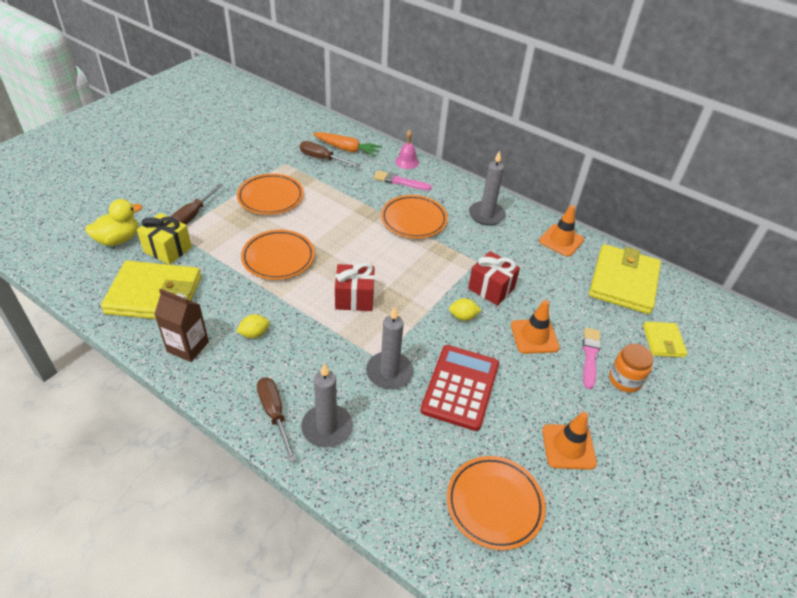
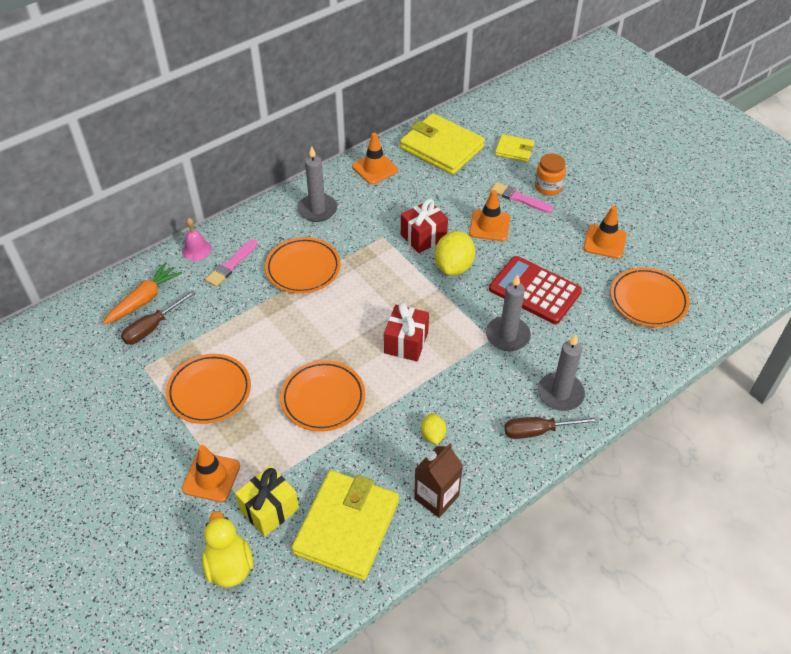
camera: 70 degrees left, 5 degrees up
brown screwdriver [171,183,223,225] -> orange traffic cone [182,445,240,502]
yellow lemon [449,298,481,321] -> yellow lemon [435,231,475,276], size x1.85

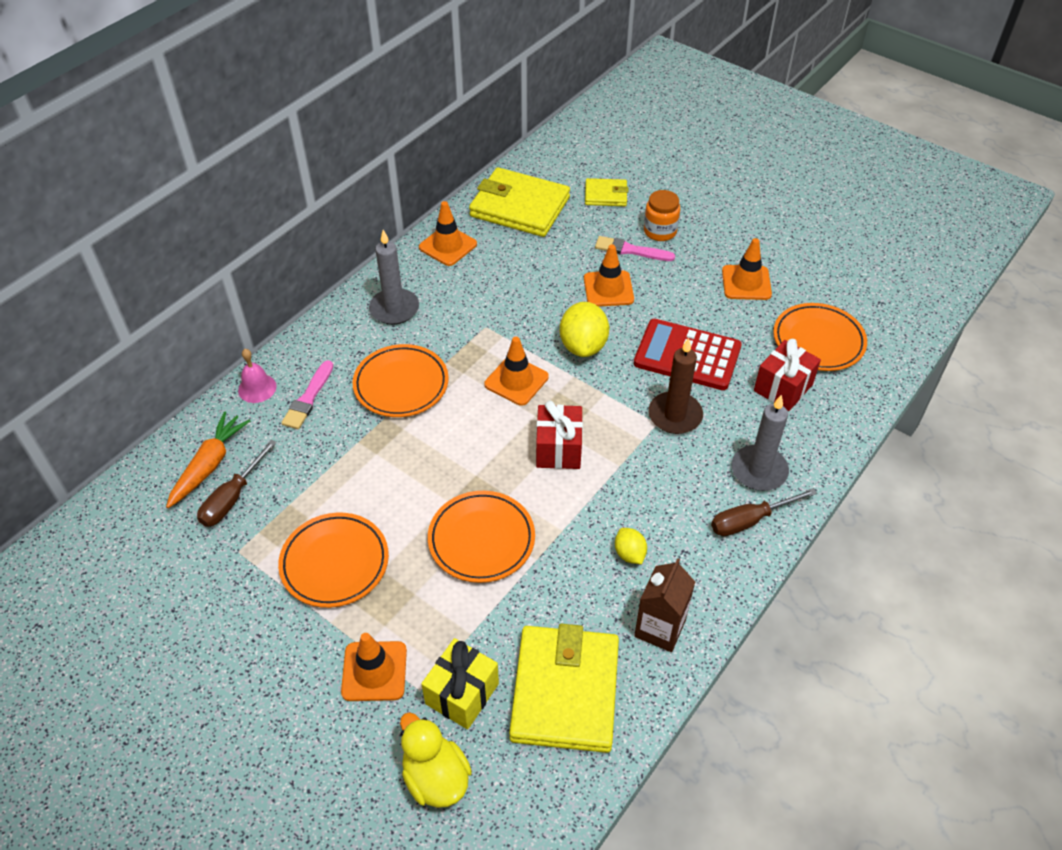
camera: 15 degrees left, 0 degrees up
red gift [401,199,448,253] -> red gift moved to [754,339,821,411]
grey candle [486,274,531,351] -> brown candle [648,338,703,434]
none -> orange traffic cone [484,337,549,406]

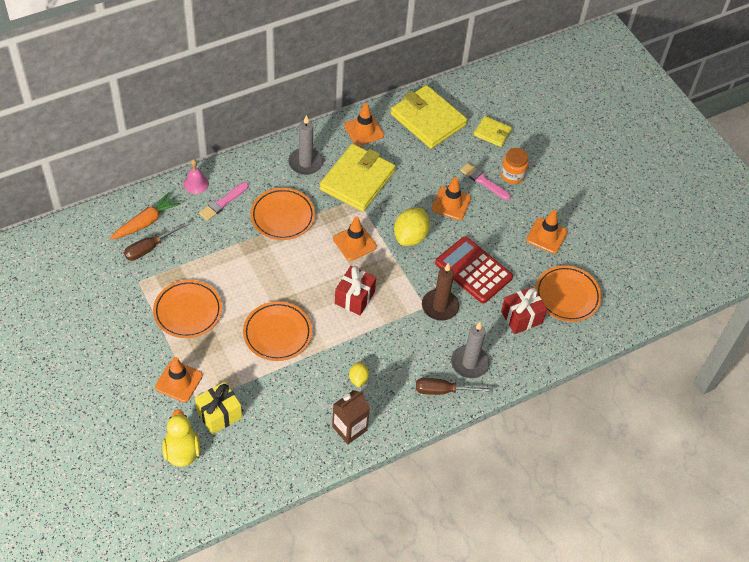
camera: 20 degrees right, 5 degrees up
yellow wallet [509,624,619,753] -> yellow wallet moved to [319,144,396,212]

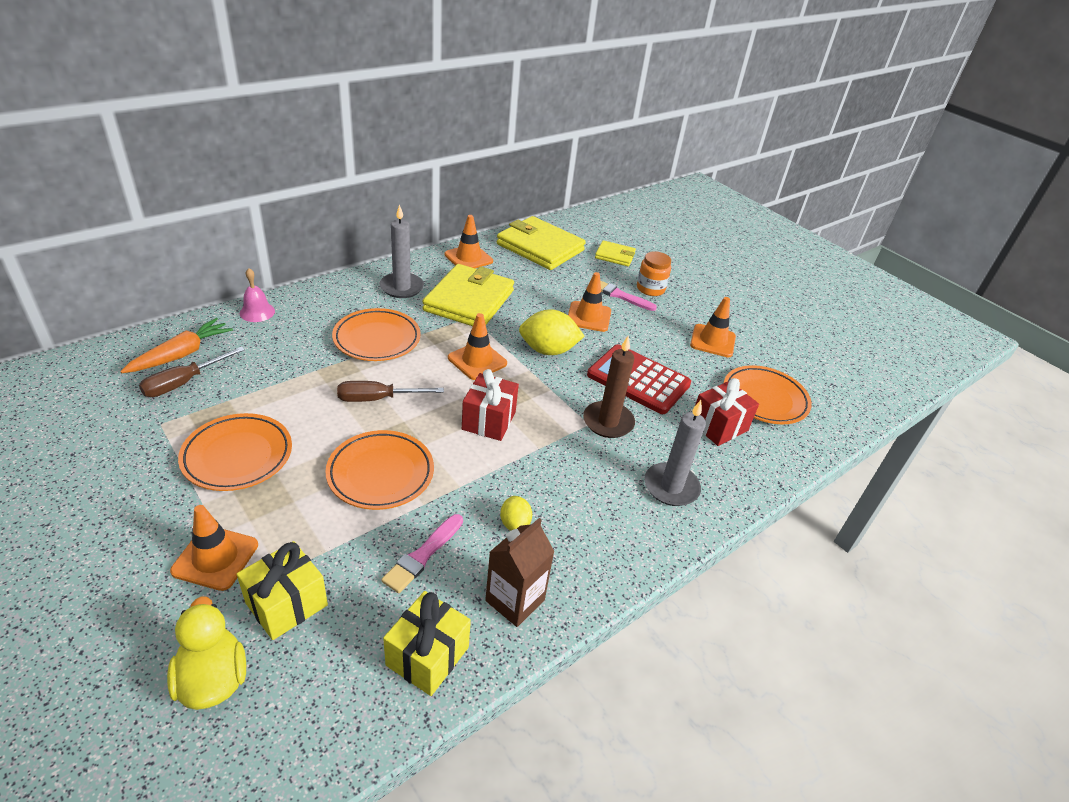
camera: 10 degrees left, 15 degrees down
pink brush [199,182,248,221] -> pink brush moved to [381,514,463,593]
yellow lemon [394,208,430,246] -> yellow lemon turned 75 degrees clockwise [519,310,585,355]
brown screwdriver [416,378,493,395] -> brown screwdriver moved to [337,381,444,402]
none -> yellow gift [383,591,471,696]

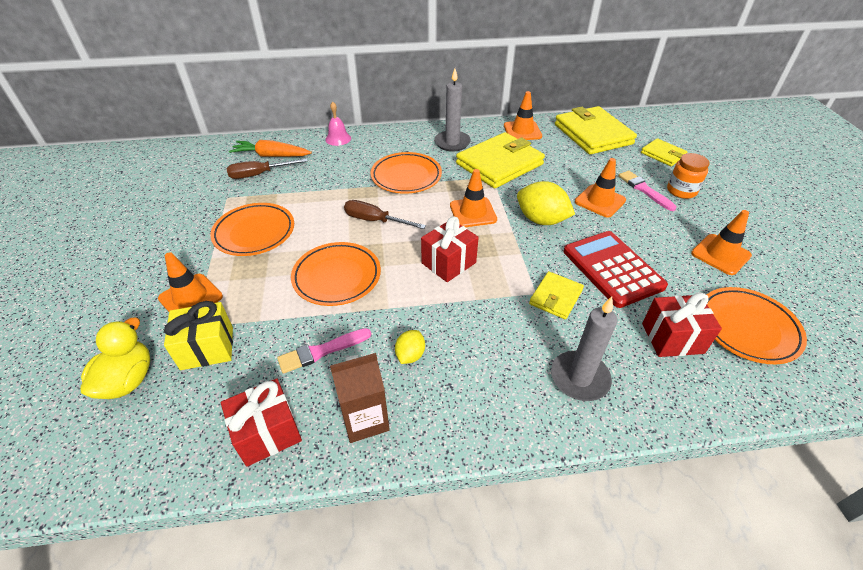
camera: 35 degrees right, 5 degrees up
orange carrot [120,318,233,373] -> orange carrot turned 150 degrees counterclockwise [229,140,312,157]
yellow gift [383,591,471,696] -> red gift [221,378,302,466]
brown candle [583,336,635,438] -> yellow wallet [529,271,584,319]

